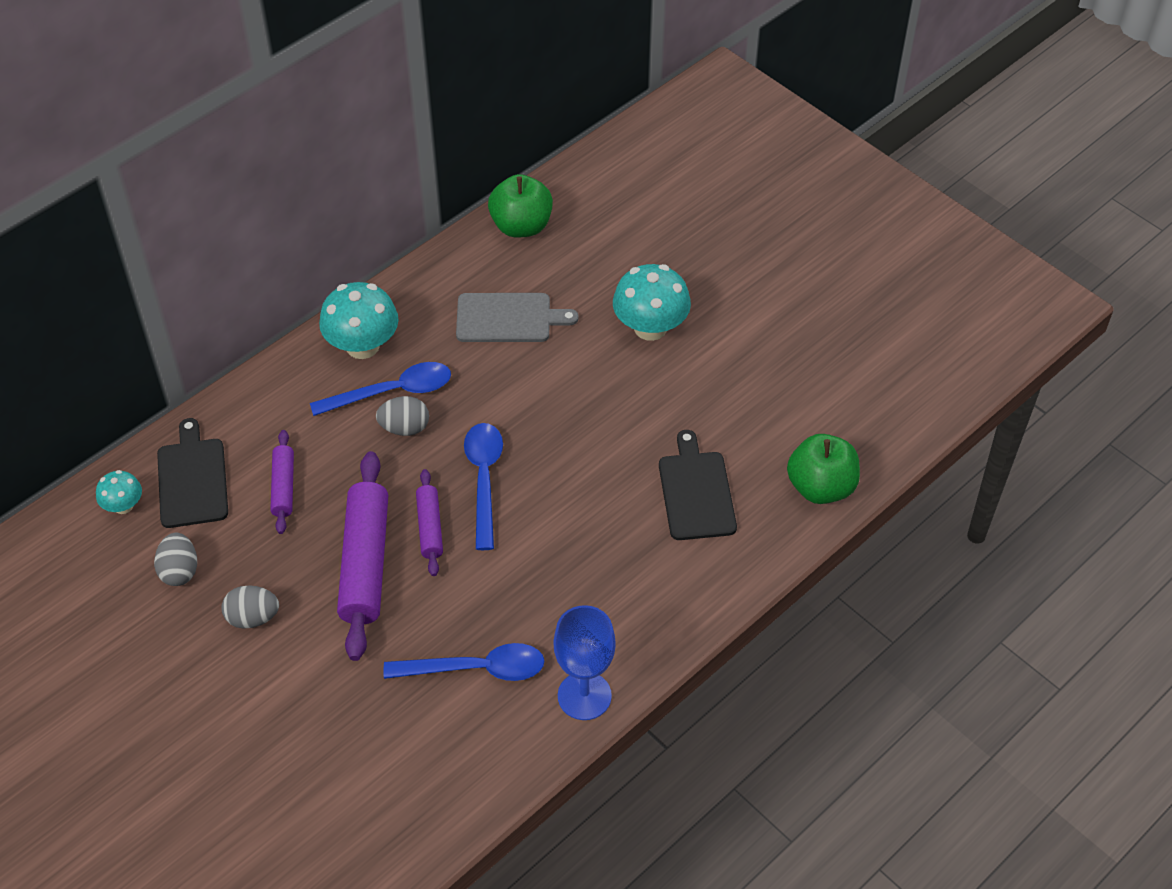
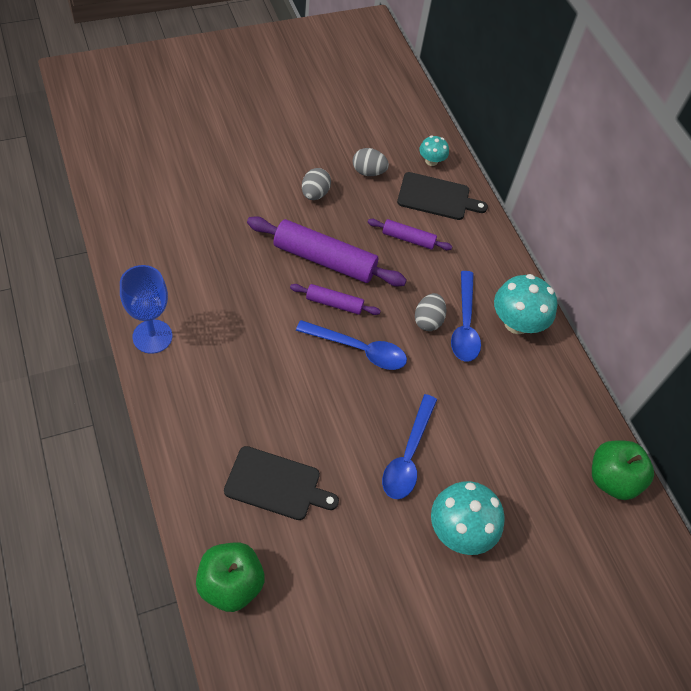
camera: 105 degrees right, 5 degrees up
blue spoon [383,643,544,681] -> blue spoon moved to [382,394,437,499]
grey cutting board [456,293,579,342] -> none

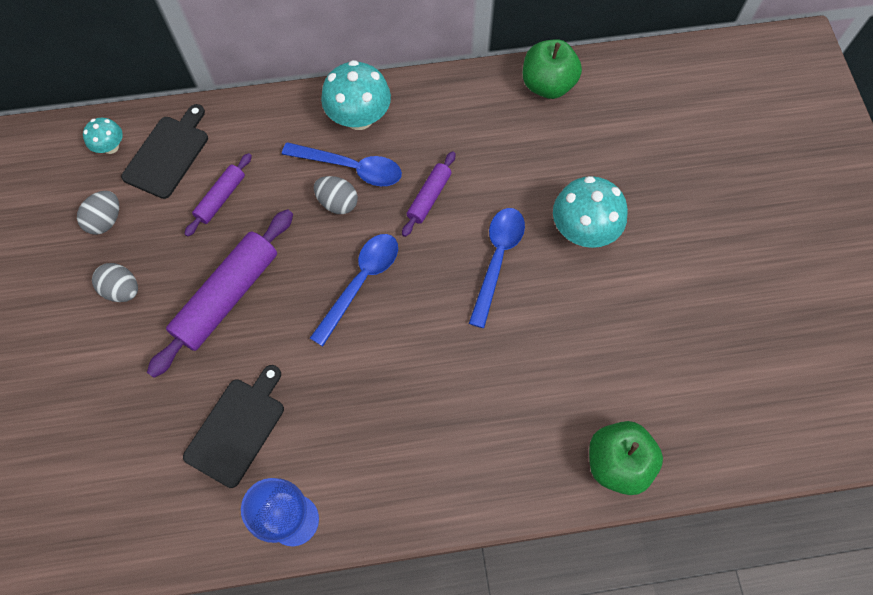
camera: 70 degrees left, 10 degrees up
black cutting board [224,446,339,520] -> black cutting board moved to [183,365,284,488]
purple rolling pin [290,284,381,315] -> purple rolling pin moved to [402,151,455,237]
blue spoon [382,394,437,499] -> blue spoon turned 105 degrees counterclockwise [469,208,525,328]

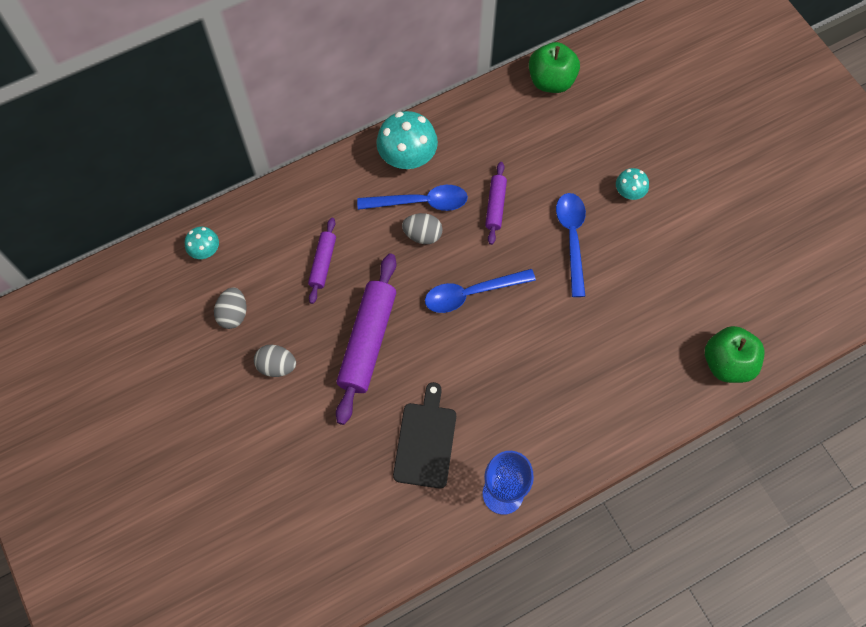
camera: 20 degrees left, 0 degrees up
black cutting board [121,104,208,199] -> none
blue spoon [310,234,398,346] -> blue spoon turned 120 degrees counterclockwise [425,269,536,313]
turquoise mushroom [553,176,628,248] -> turquoise mushroom [616,168,649,200], size x0.54

